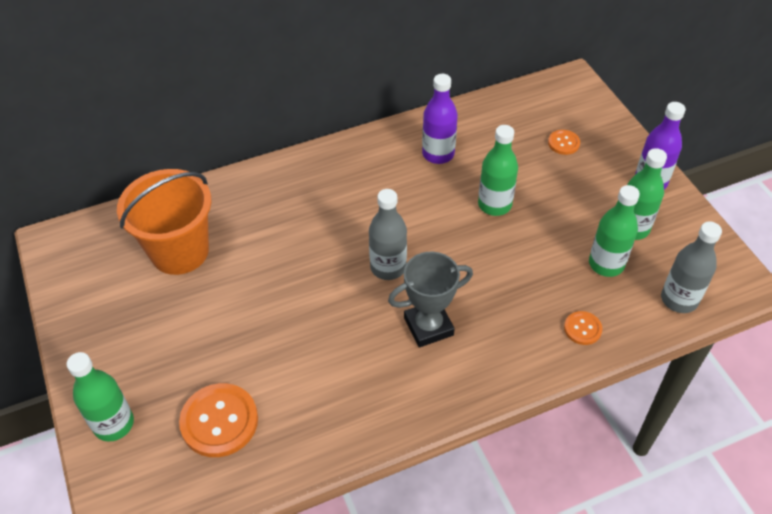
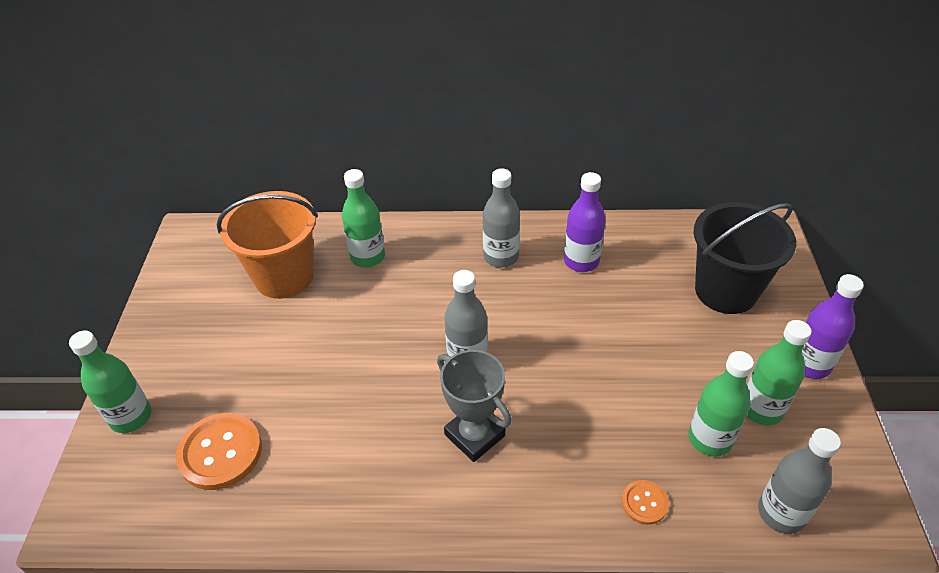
camera: 25 degrees right, 5 degrees down
grey trophy [388,252,473,348] -> grey trophy turned 45 degrees clockwise [437,350,512,462]
green bottle [478,125,518,216] -> green bottle moved to [342,169,385,267]
orange button [548,130,580,155] -> black bucket [694,202,796,314]
none -> grey bottle [483,168,520,268]

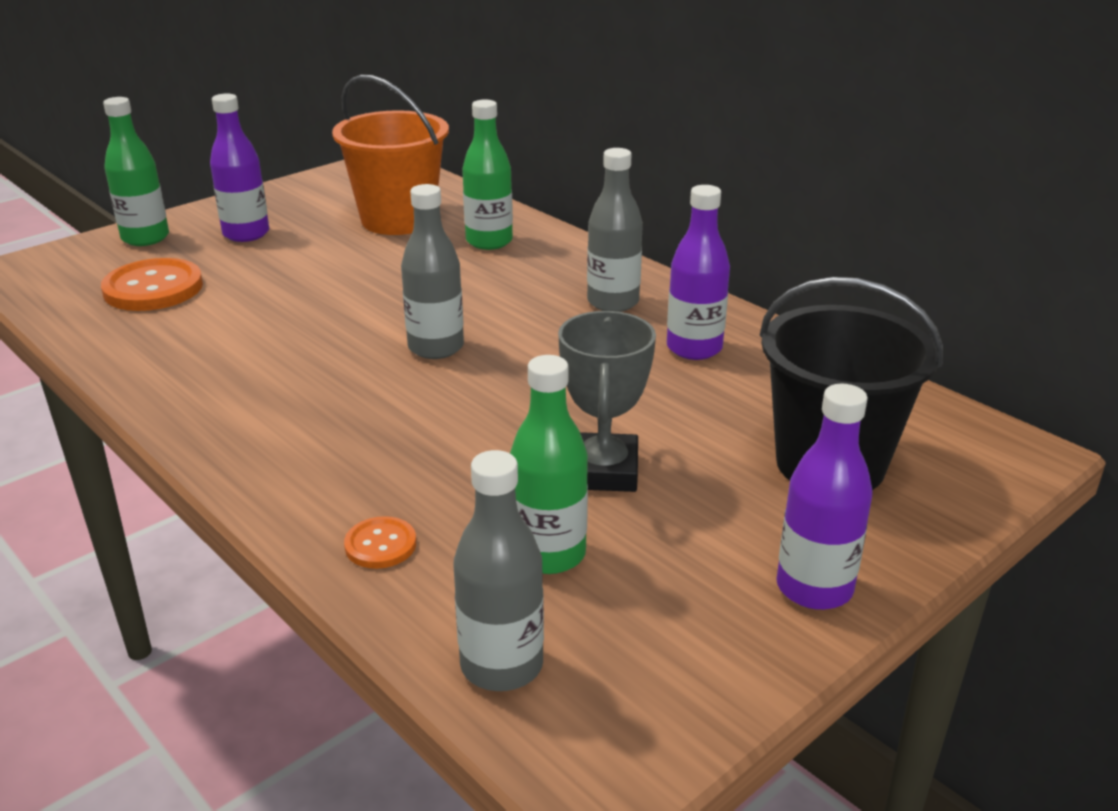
camera: 45 degrees right, 15 degrees down
grey trophy [437,350,512,462] -> grey trophy moved to [558,311,656,492]
green bottle [746,320,812,425] -> none
none -> purple bottle [210,94,269,242]

